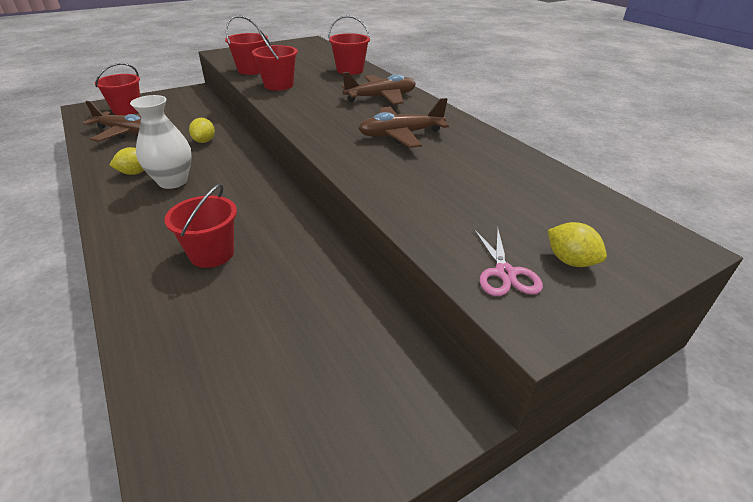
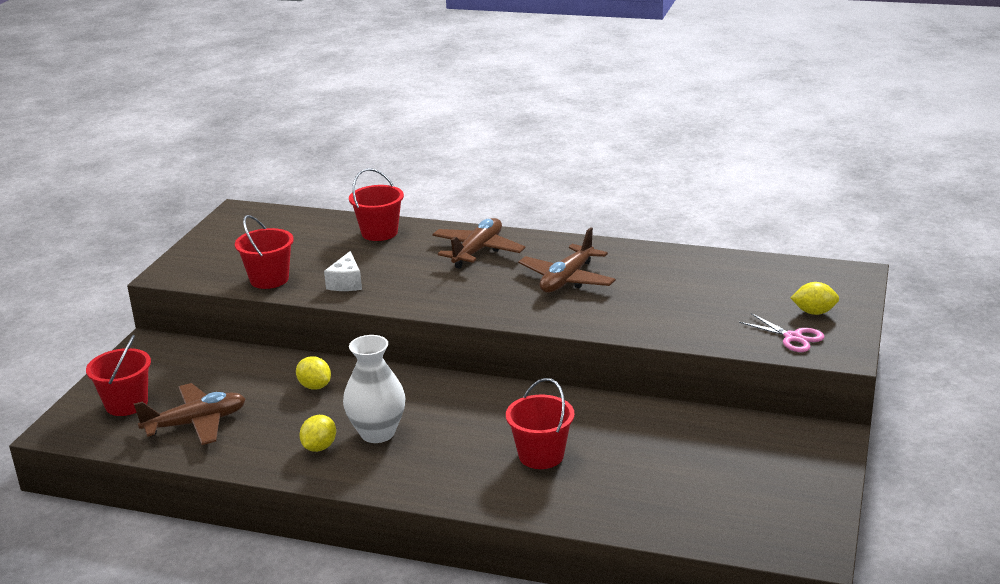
camera: 40 degrees left, 10 degrees down
red bucket [252,29,298,91] -> white cheese [324,251,362,291]

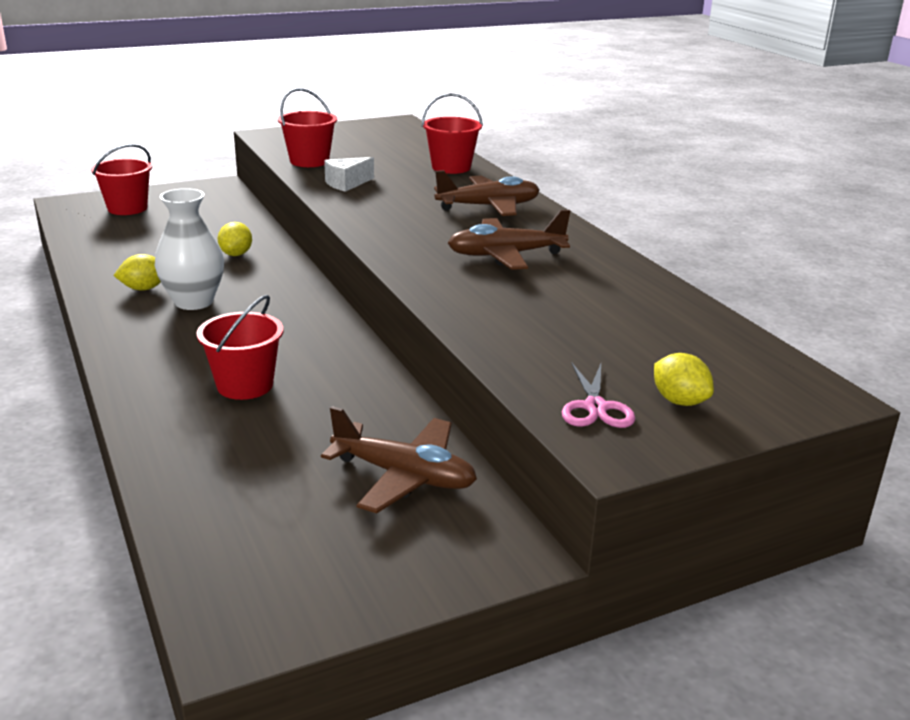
camera: 45 degrees right, 0 degrees up
brown plane [134,383,246,445] -> brown plane moved to [321,406,477,513]

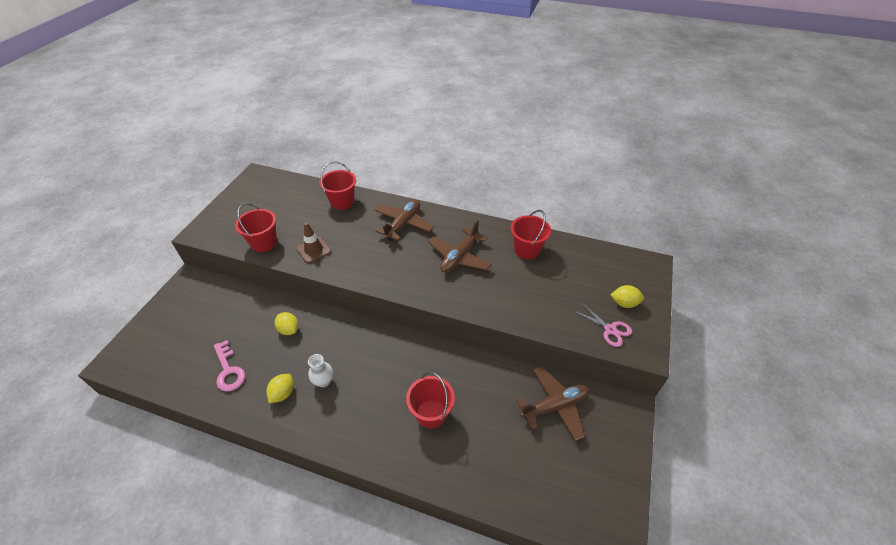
camera: 45 degrees left, 20 degrees up
red bucket [91,144,152,215] -> red bucket moved to [511,210,551,259]
white vase [155,188,224,310] -> white vase [308,354,333,387], size x0.57
white cheese [324,157,374,192] -> brown traffic cone [296,222,331,263]
none -> pink key [214,340,245,391]

